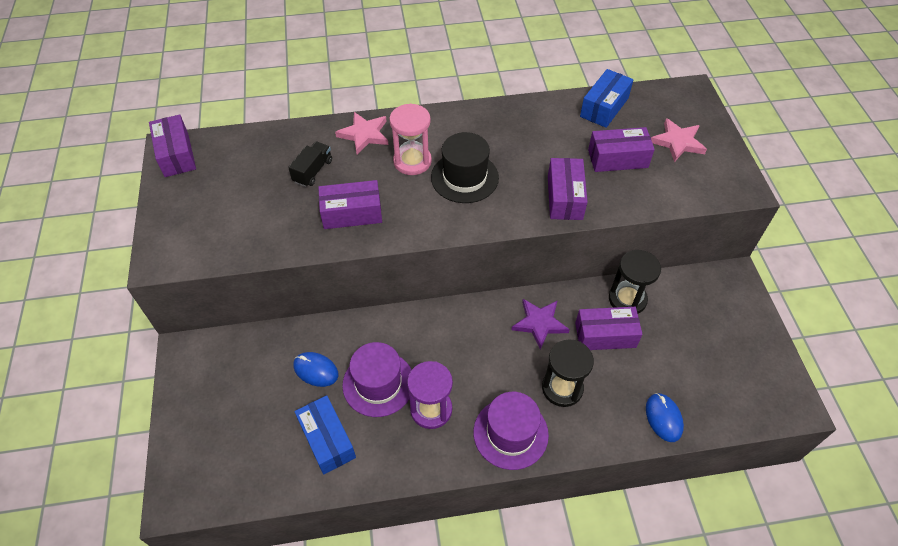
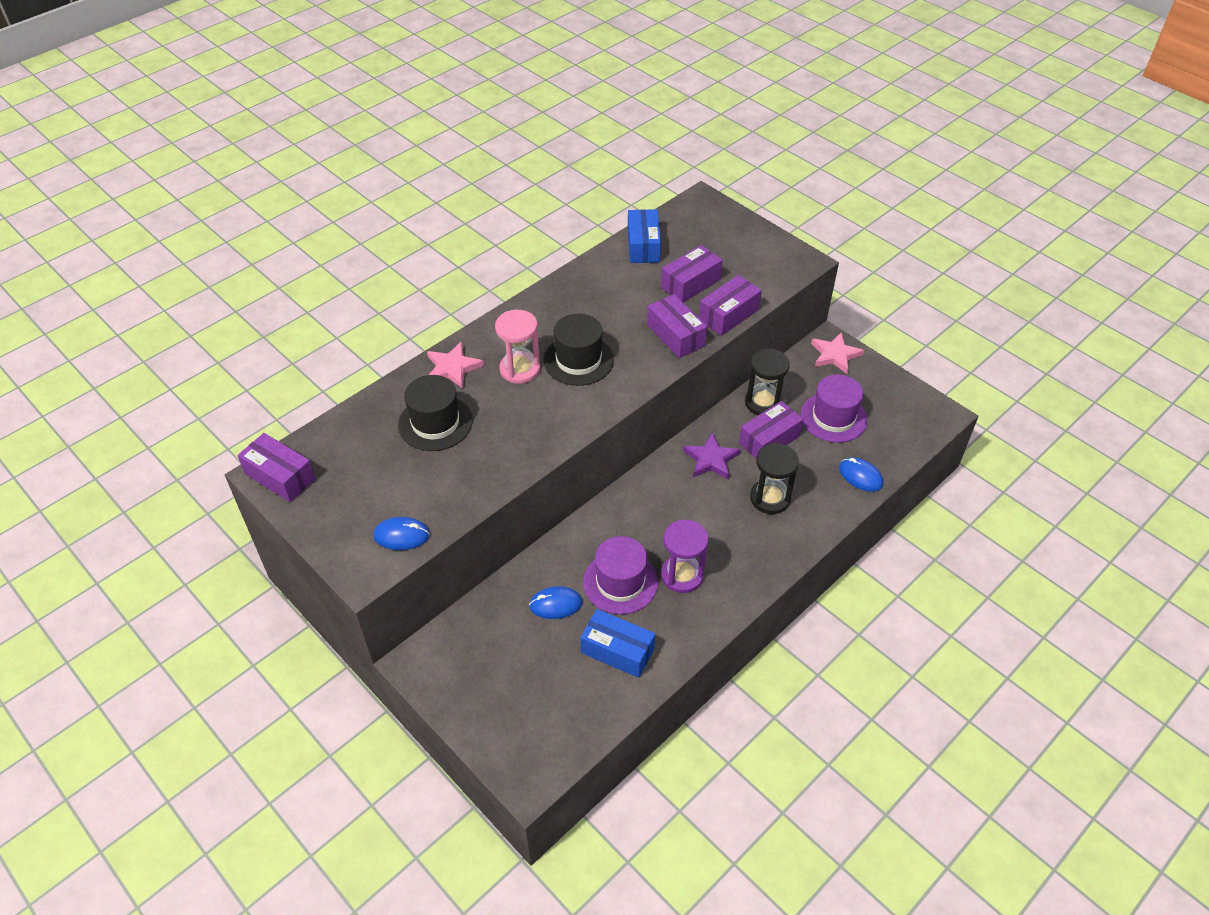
camera: 35 degrees left, 5 degrees down
black truck [288,141,332,187] -> black hat [398,375,473,451]
purple box [318,180,382,229] -> purple box moved to [699,275,762,336]
purple hat [473,392,549,470] -> purple hat moved to [801,374,868,443]
pink star [651,118,707,162] -> pink star moved to [811,332,864,374]
none -> blue mouse [373,517,430,550]

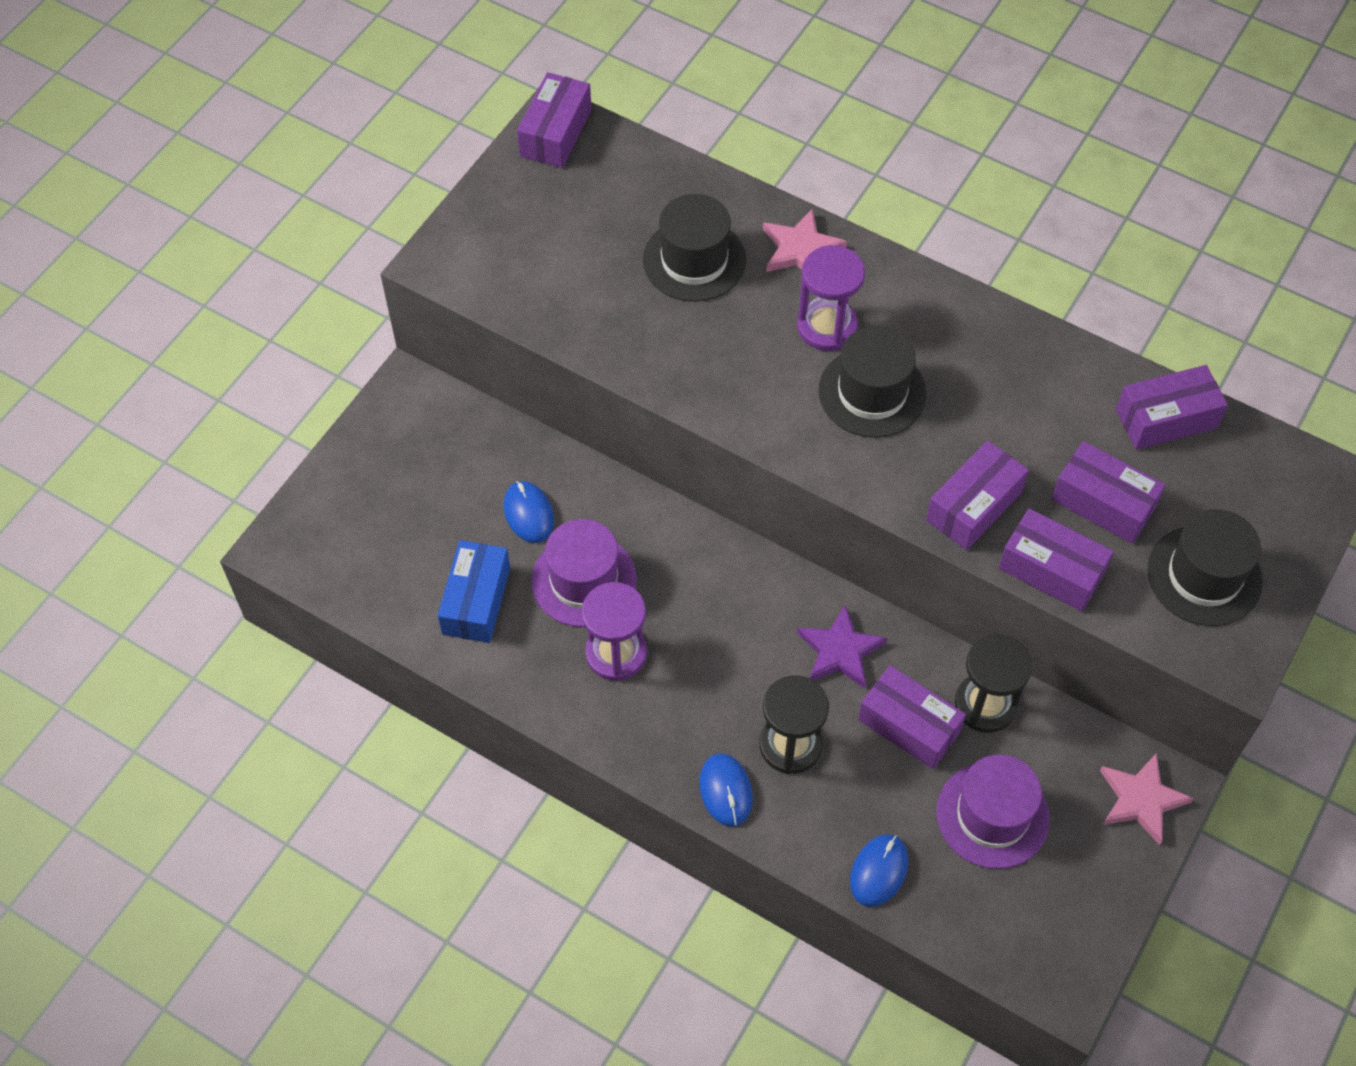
camera: 75 degrees right, 10 degrees up
blue mouse [373,517,430,550] -> blue mouse moved to [699,753,753,827]
pink hourglass [495,310,540,384] -> purple hourglass [797,245,865,351]
blue box [628,209,661,263] -> purple box [1116,365,1228,450]
none -> black hat [1147,509,1263,626]

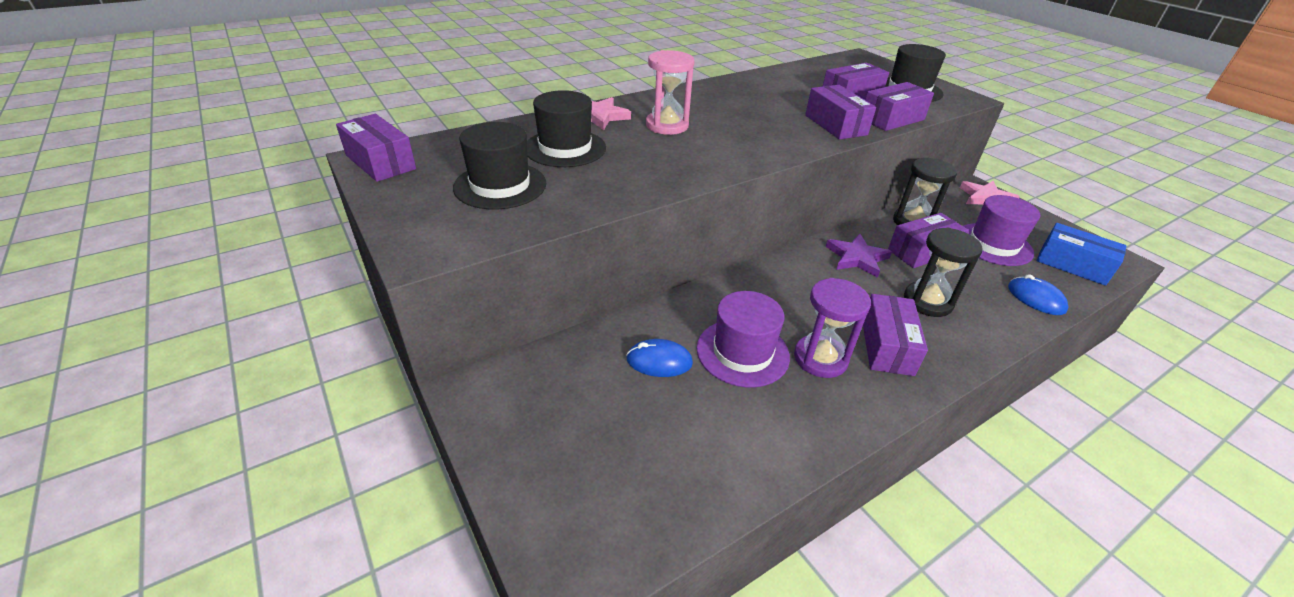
camera: 65 degrees left, 20 degrees down
blue box [438,540,510,643] -> blue box moved to [1036,223,1127,286]
blue mouse [699,753,753,827] -> none
purple hourglass [797,245,865,351] -> pink hourglass [646,50,694,135]
black hat [819,326,927,438] -> black hat moved to [453,122,546,209]
purple box [1116,365,1228,450] -> purple box moved to [863,294,928,376]

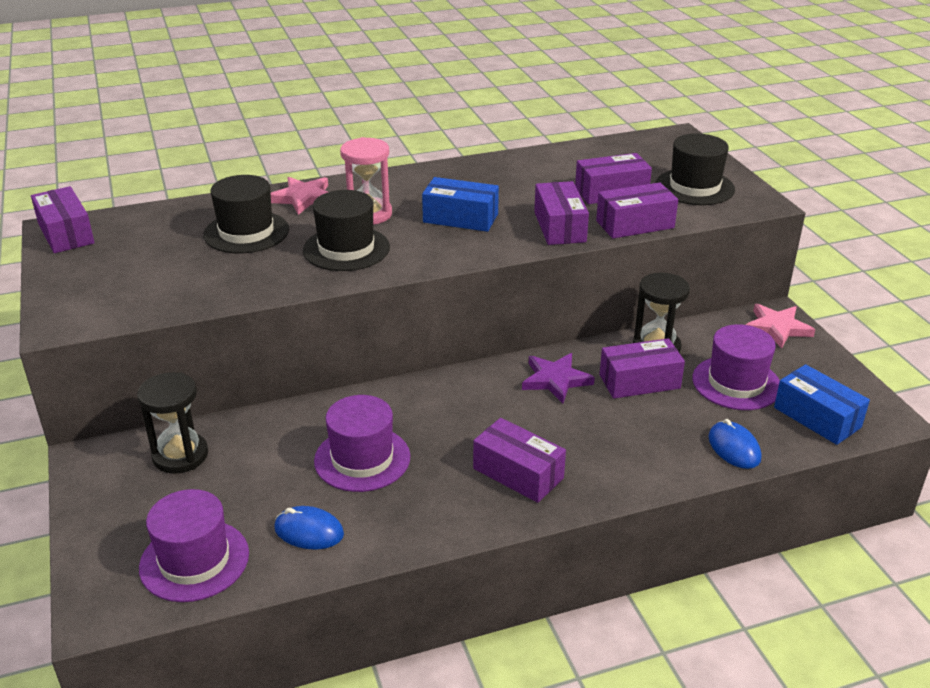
camera: 15 degrees right, 5 degrees down
black hat [453,122,546,209] -> black hat moved to [303,190,390,271]
blue mouse [626,339,693,377] -> blue mouse moved to [274,506,344,550]
purple hourglass [794,278,871,378] -> none
purple box [863,294,928,376] -> purple box turned 75 degrees counterclockwise [473,418,566,503]
black hourglass [904,228,983,317] -> black hourglass moved to [137,372,208,474]
none -> purple hat [139,489,249,602]
none -> blue box [422,177,499,232]

